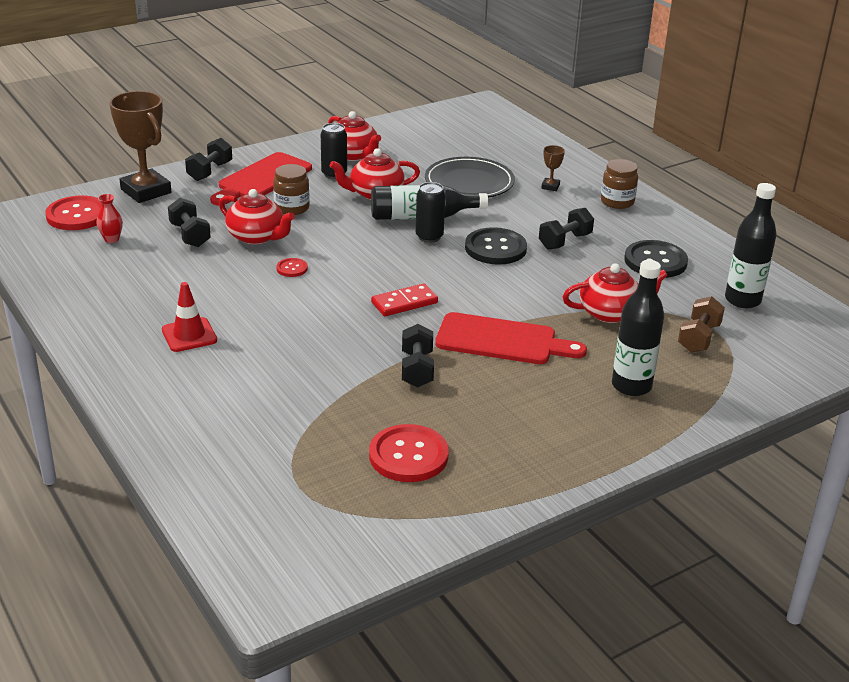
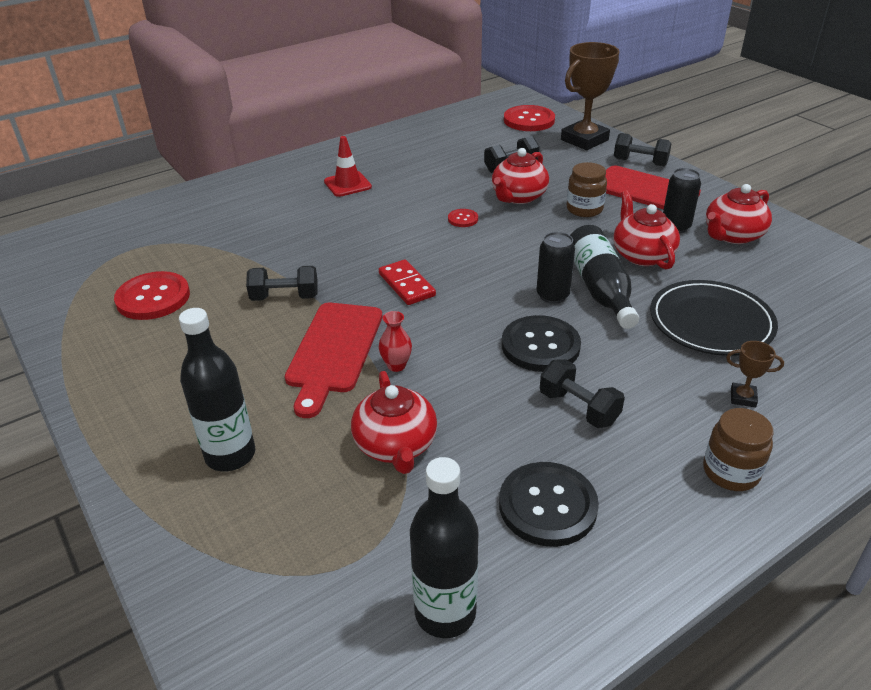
camera: 90 degrees right, 5 degrees up
red vase [96,194,123,243] -> red vase moved to [379,311,412,372]
brown dumbbell [678,296,725,353] -> none

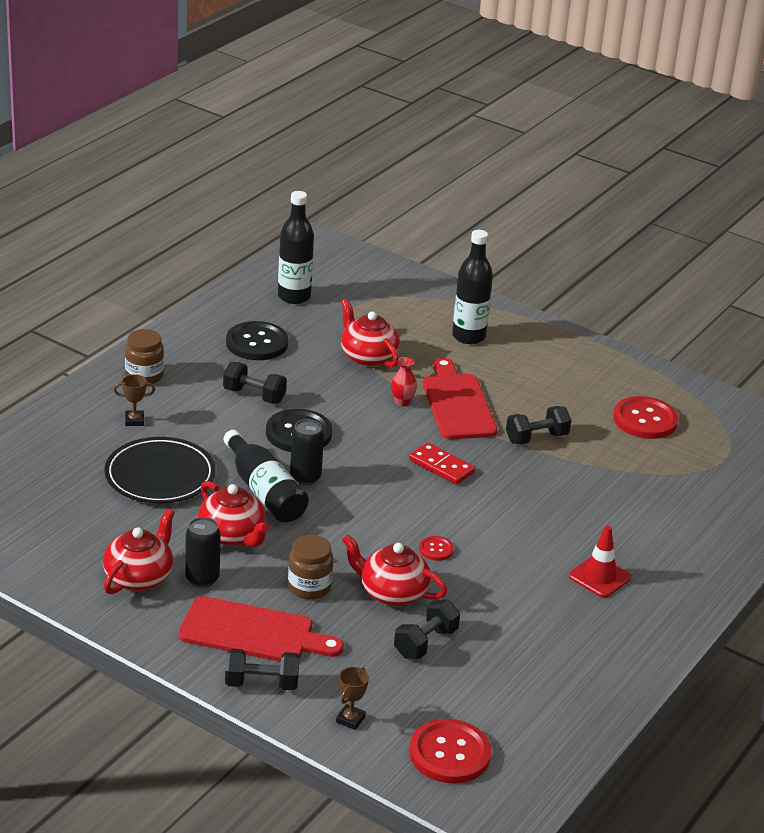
camera: 155 degrees right, 5 degrees down
red teapot [492,148,549,204] -> red teapot turned 75 degrees counterclockwise [342,534,448,606]
brown trophy [561,42,620,150] -> brown trophy [336,667,369,730], size x0.43

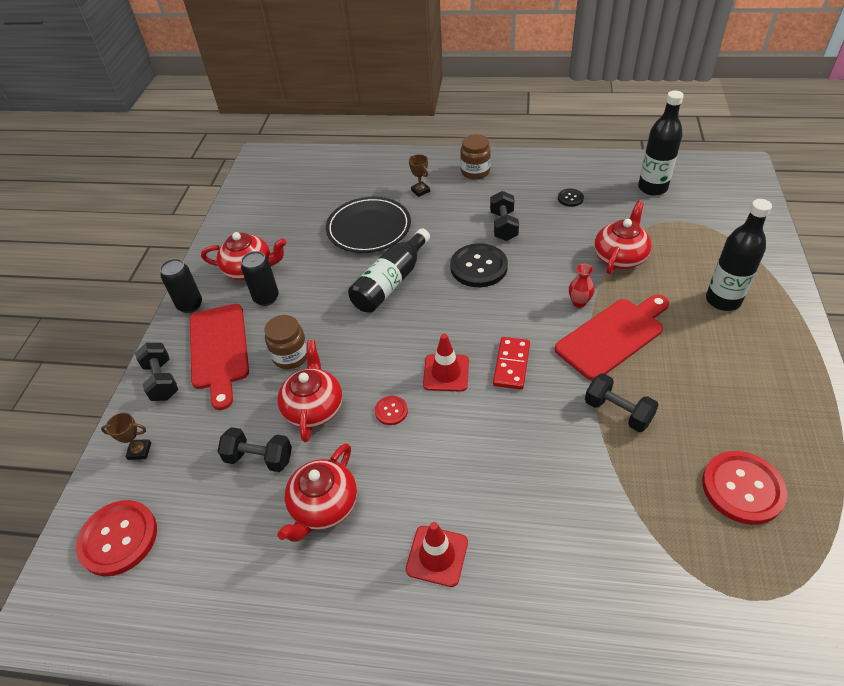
camera: 70 degrees right, 15 degrees up
red teapot [198,481,269,547] -> red teapot moved to [277,443,357,542]
black button [226,321,288,360] -> black button [558,189,584,207], size x0.49
black can [290,419,324,485] -> black can moved to [160,259,202,313]
none -> red traffic cone [423,334,469,392]

